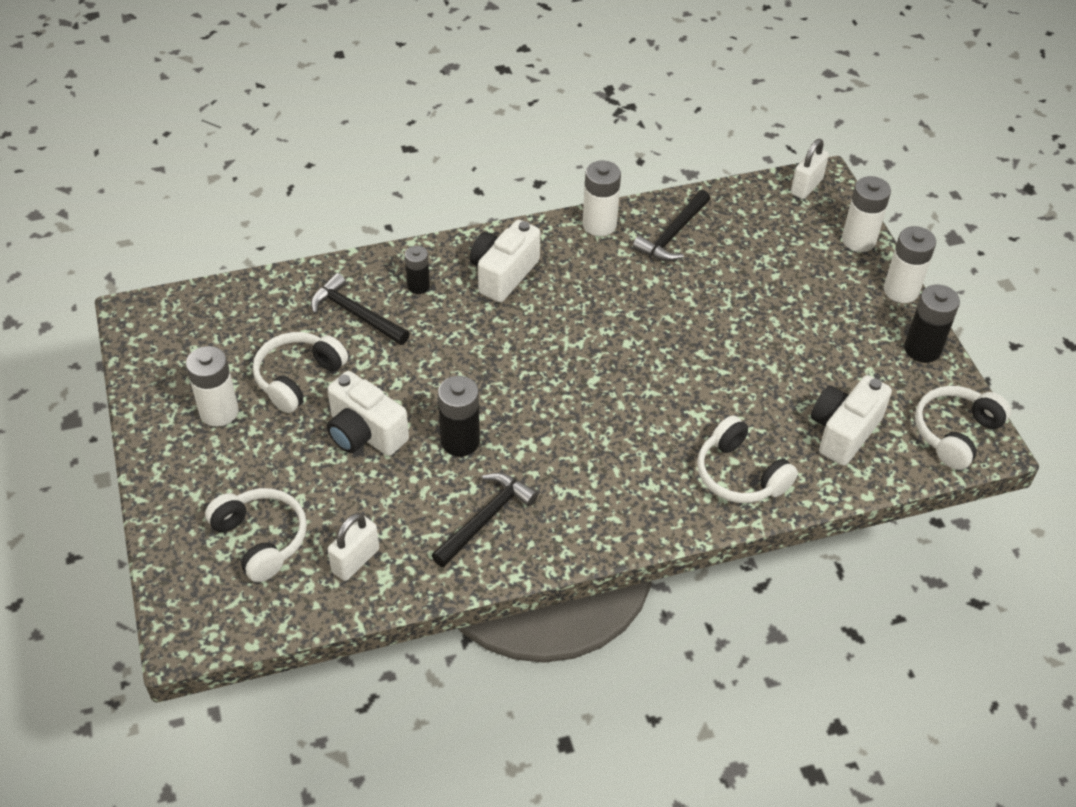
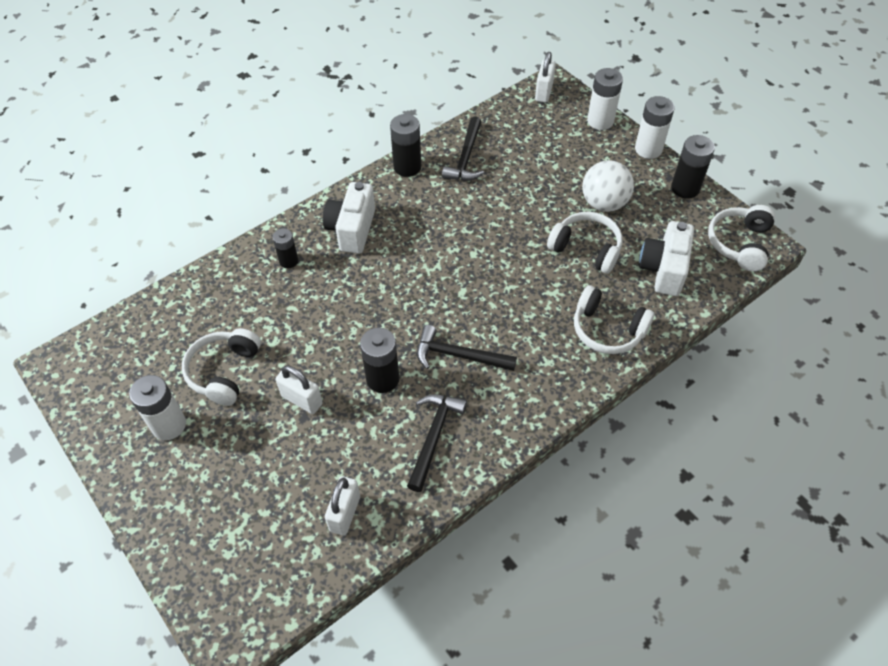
camera: 20 degrees left, 5 degrees up
white headphones [205,488,307,582] -> white headphones moved to [547,212,622,274]
black hammer [311,273,410,345] -> black hammer moved to [417,325,517,371]
white camera [327,371,409,456] -> white padlock [276,365,323,414]
white battery [583,161,621,236] -> black battery [390,114,421,177]
none -> white ball [582,160,634,212]

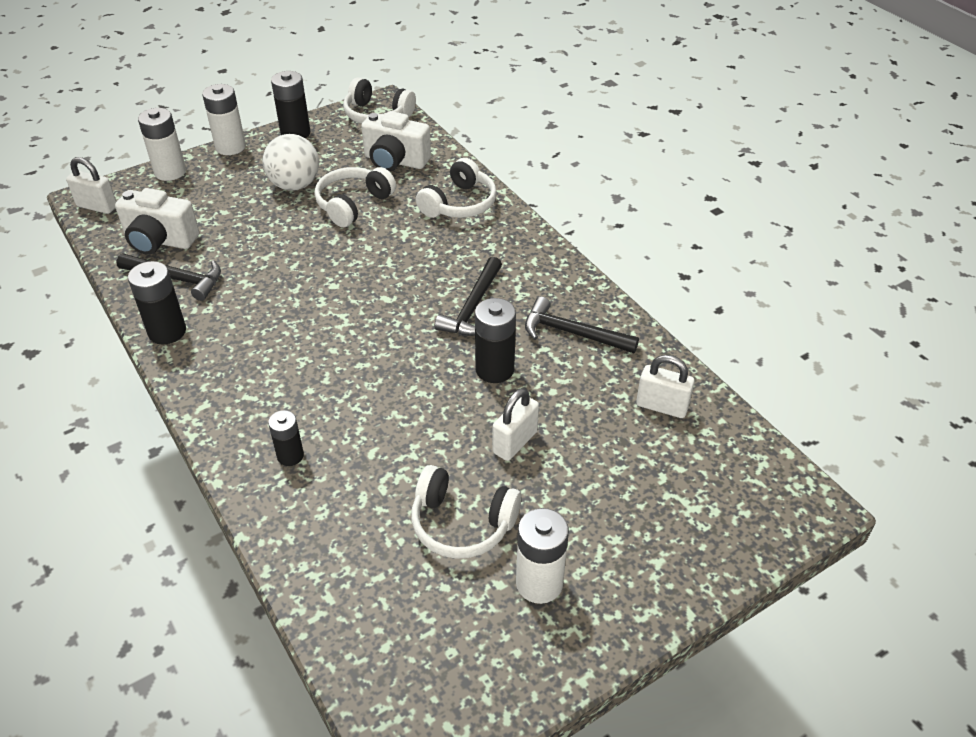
camera: 85 degrees left, 10 degrees down
white camera [323,182,375,254] -> white camera moved to [115,188,199,255]

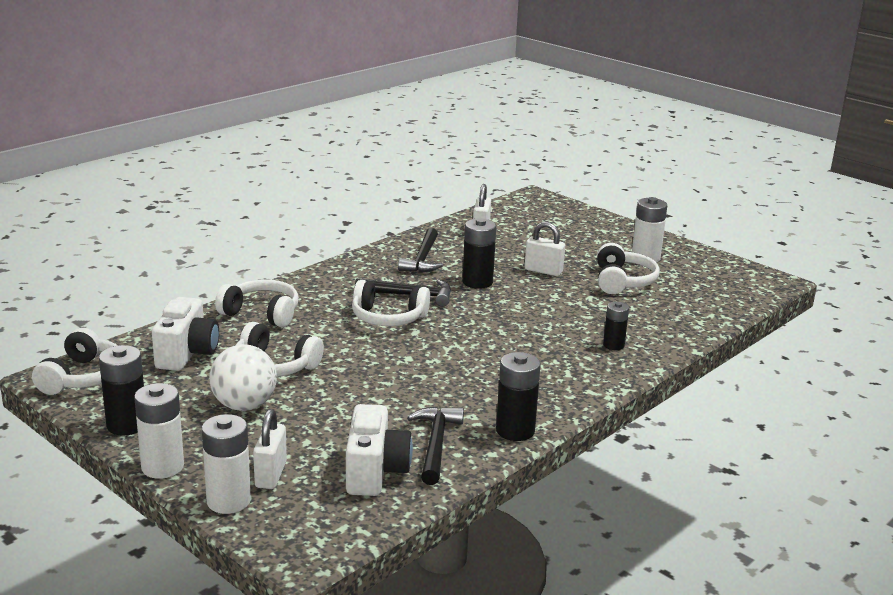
camera: 105 degrees left, 20 degrees down
white padlock [66,157,117,214] -> white padlock moved to [253,409,287,489]
none -> white headphones [352,280,430,326]

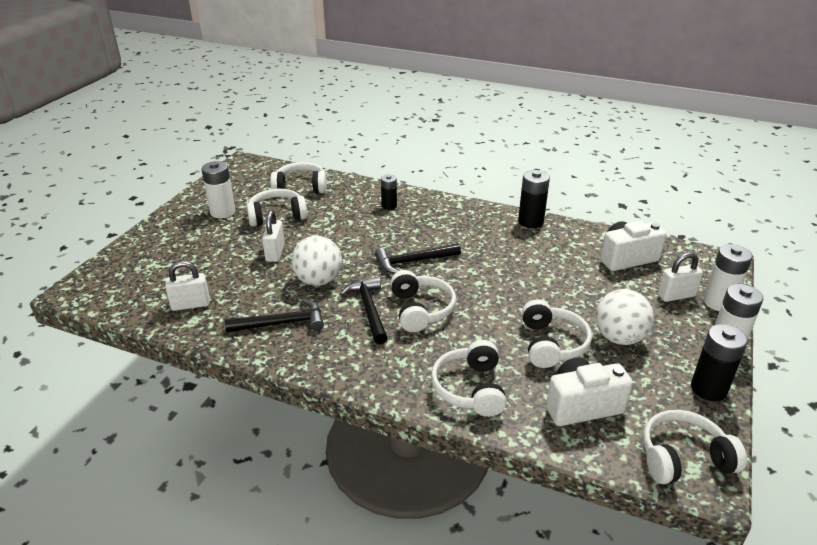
camera: 110 degrees left, 10 degrees up
black hammer [407,406,464,485] -> black hammer moved to [375,243,461,274]
black battery [462,218,496,289] -> white ball [291,236,342,286]
none -> white headphones [270,162,327,193]

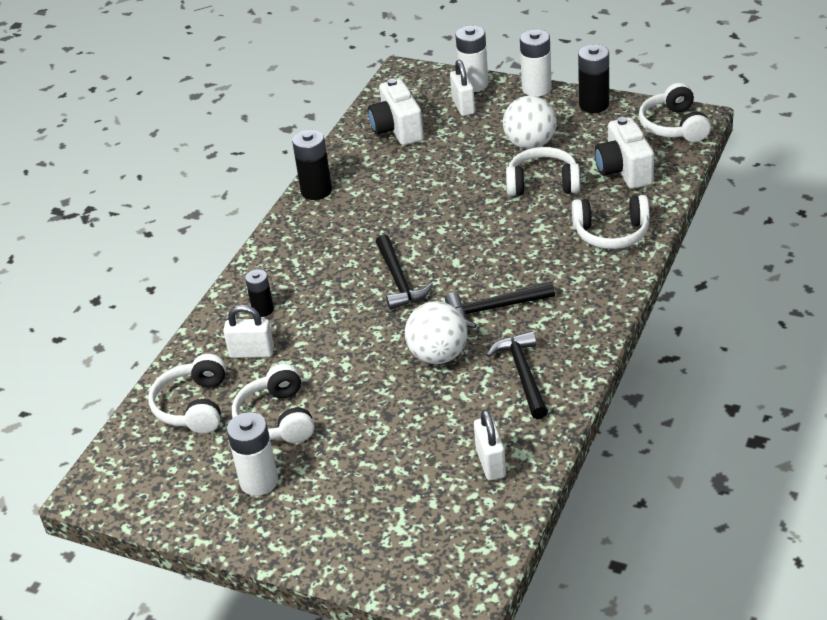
camera: 85 degrees left, 5 degrees up
white padlock [262,210,285,262] -> white padlock moved to [223,305,274,358]
white headphones [390,270,456,332] -> none

